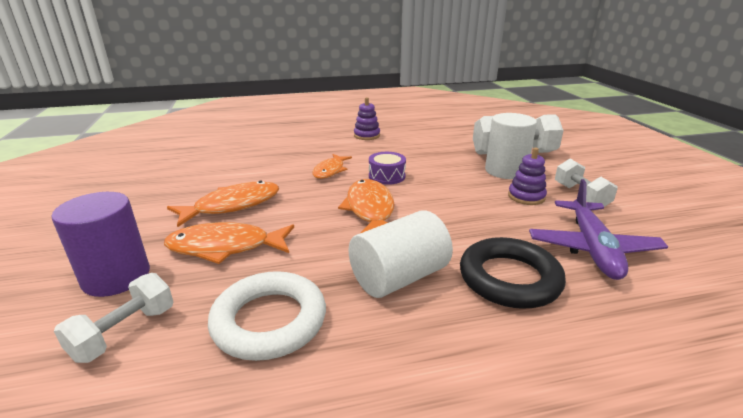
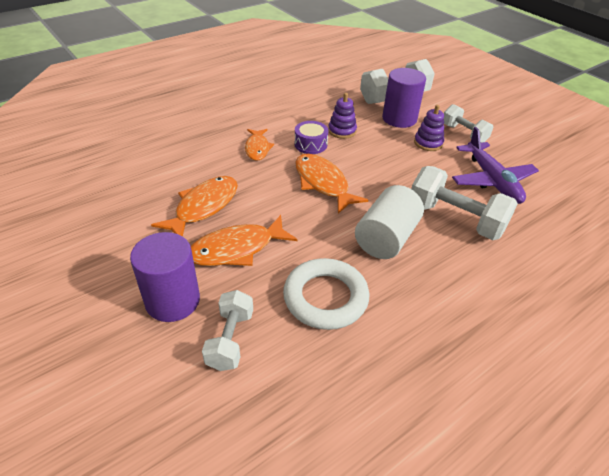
camera: 25 degrees left, 15 degrees up
purple stacking toy [354,97,380,140] -> purple stacking toy moved to [328,93,357,139]
black ring [460,237,566,309] -> white dumbbell [411,166,518,240]
white cylinder [485,113,537,179] -> purple cylinder [382,68,426,128]

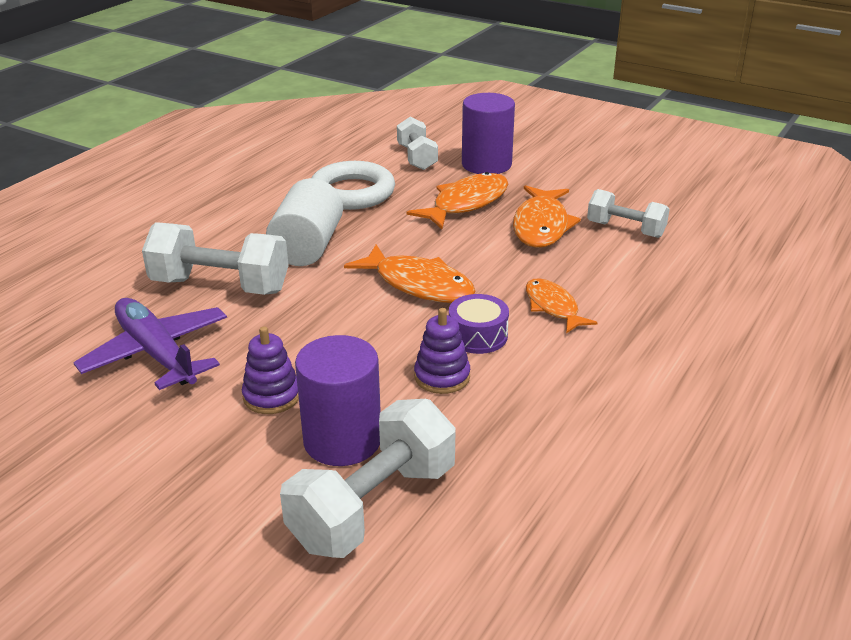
camera: 160 degrees right, 10 degrees down
white dumbbell [443,104,493,143] -> white dumbbell moved to [587,189,670,238]

